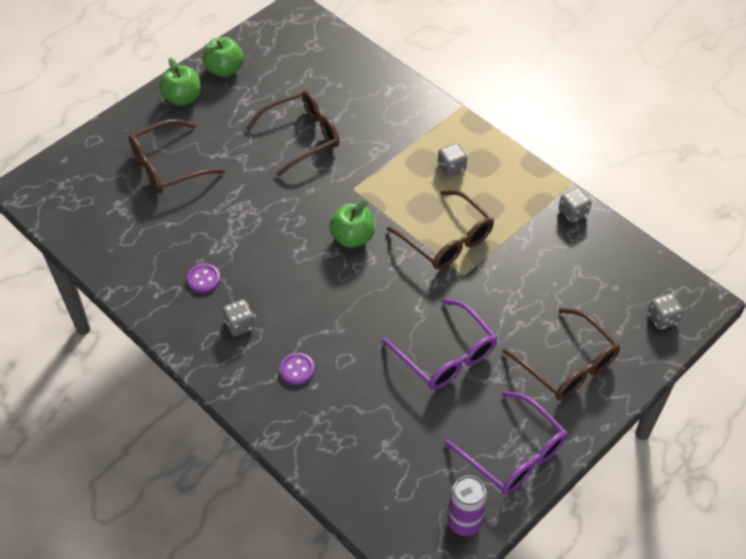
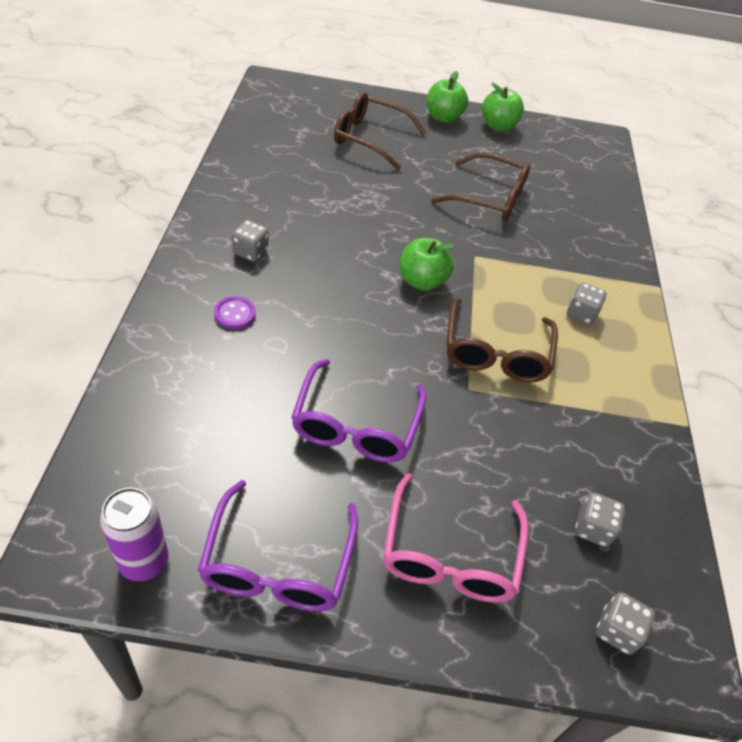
camera: 45 degrees right, 5 degrees down
purple button [187,264,220,293] -> none
brown glasses [502,307,620,400] -> pink glasses [383,472,528,603]
grey dice [559,187,592,223] -> grey dice moved to [575,493,625,547]

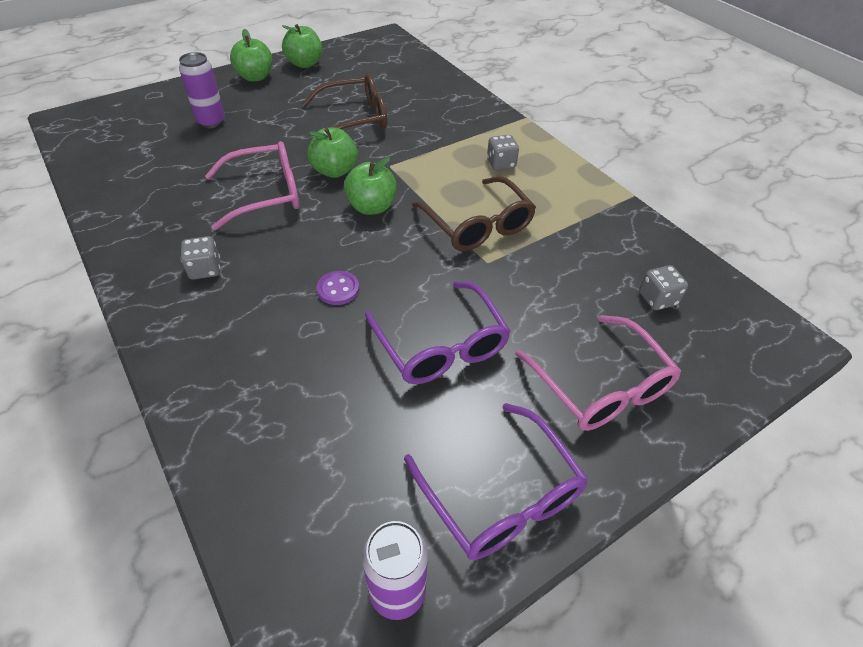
camera: 35 degrees left, 0 degrees up
purple button [214,296,256,329] -> purple button moved to [317,271,359,305]
brown glasses [334,92,426,170] -> purple can [179,52,225,128]
grey dice [596,592,655,655] -> none
none -> pink glasses [205,141,300,230]
none -> green apple [307,127,358,178]

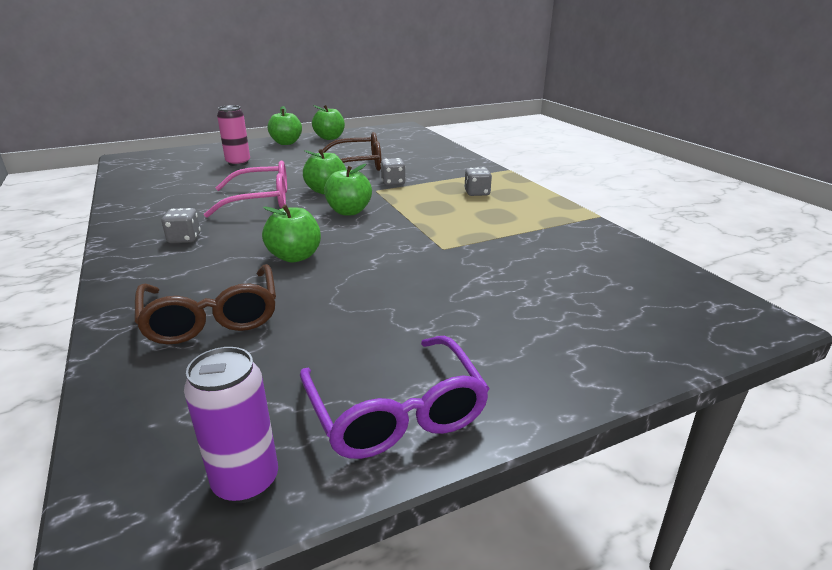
camera: 10 degrees right, 20 degrees down
purple can [179,52,225,128] -> pink can [217,105,250,166]
purple button [317,271,359,305] -> green apple [262,205,321,263]
purple glasses [365,281,511,384] -> none
brown glasses [412,176,536,251] -> brown glasses moved to [134,264,276,345]
pink glasses [515,315,681,431] -> none
grey dice [639,265,688,310] -> grey dice moved to [381,158,406,185]

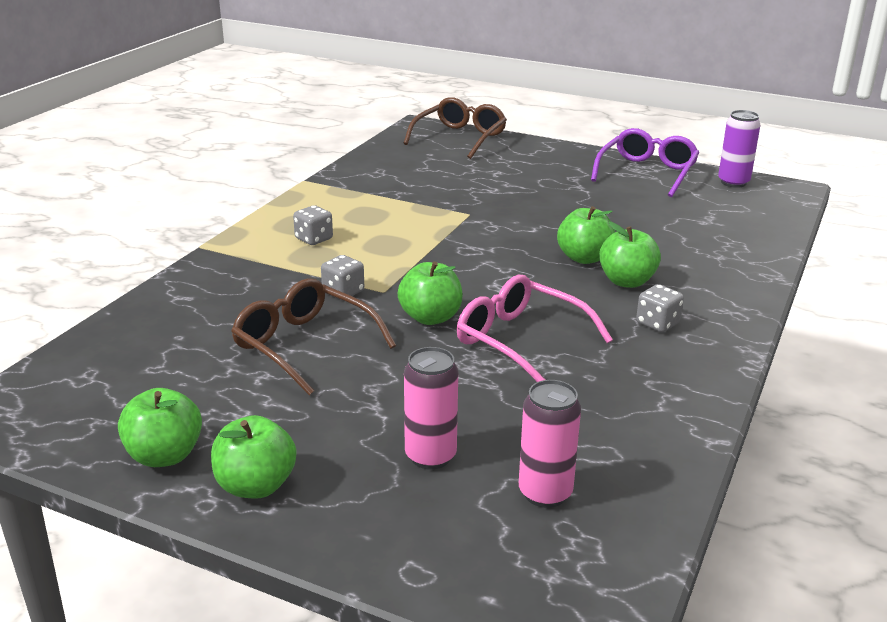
camera: 130 degrees left, 0 degrees up
brown glasses [134,264,276,345] -> brown glasses moved to [403,97,507,159]
green apple [324,164,372,215] -> green apple moved to [599,221,661,288]
none -> pink can [519,380,581,508]

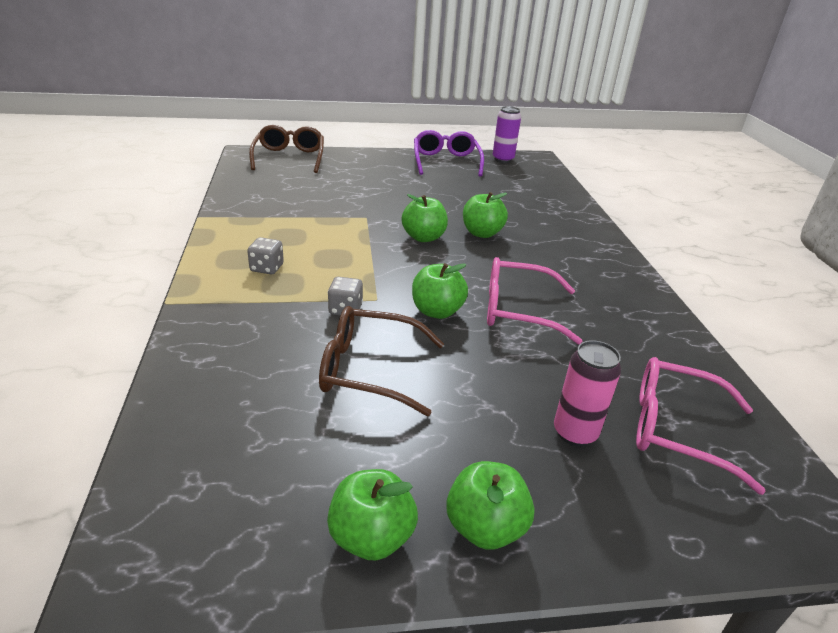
camera: 35 degrees left, 5 degrees up
pink can [519,380,581,508] -> pink glasses [636,357,766,495]
green apple [599,221,661,288] -> green apple moved to [401,194,448,242]
grey dice [636,284,684,332] -> none

